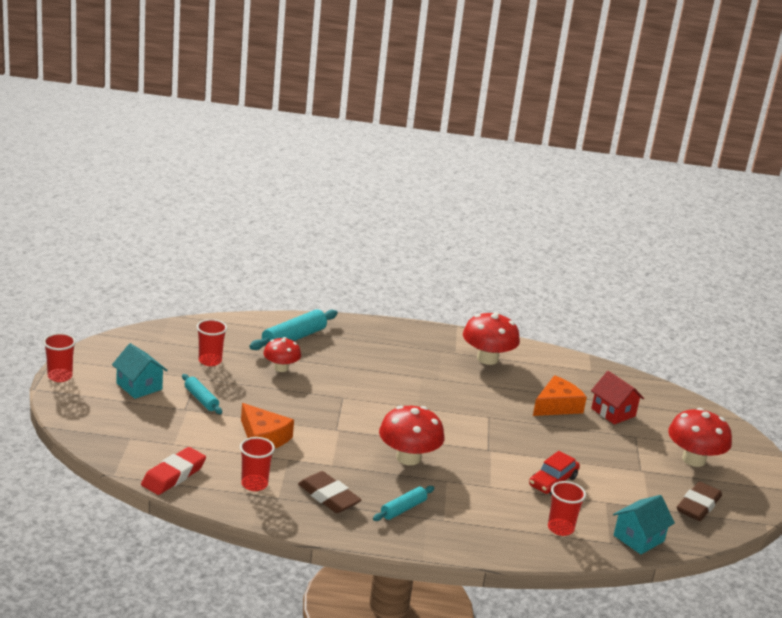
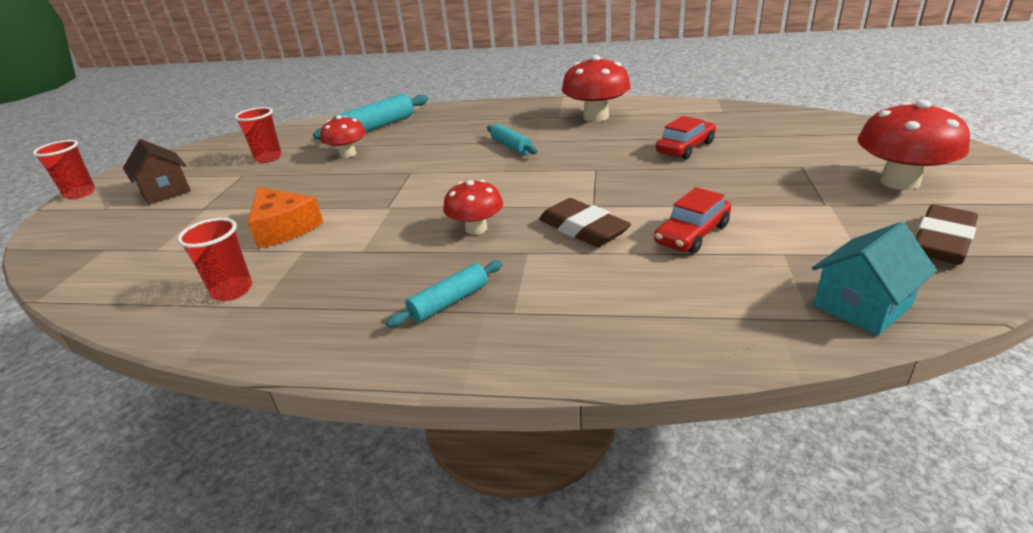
camera: 10 degrees right, 5 degrees up
turquoise house [112,343,168,399] -> brown house [123,139,191,205]
red eraser [141,447,206,495] -> none
turquoise rolling pin [182,374,222,414] -> turquoise rolling pin moved to [487,124,537,155]
brown eraser [298,471,361,513] -> brown eraser moved to [539,198,631,247]
red mushroom [379,405,444,465] -> red mushroom [443,179,503,235], size x0.63
orange cheese [533,375,587,416] -> red car [656,116,716,159]
red cup [548,481,586,536] -> none
red house [591,371,644,425] -> none

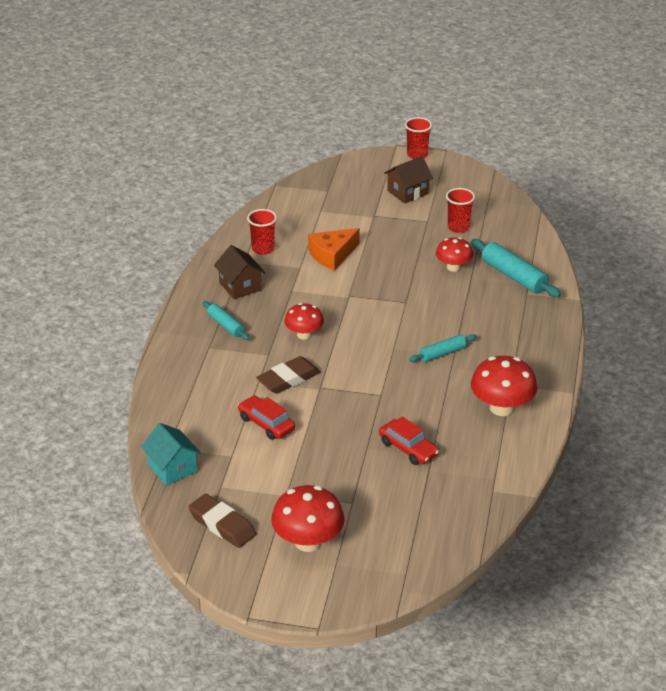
camera: 90 degrees right, 5 degrees up
none -> brown house [214,245,265,299]

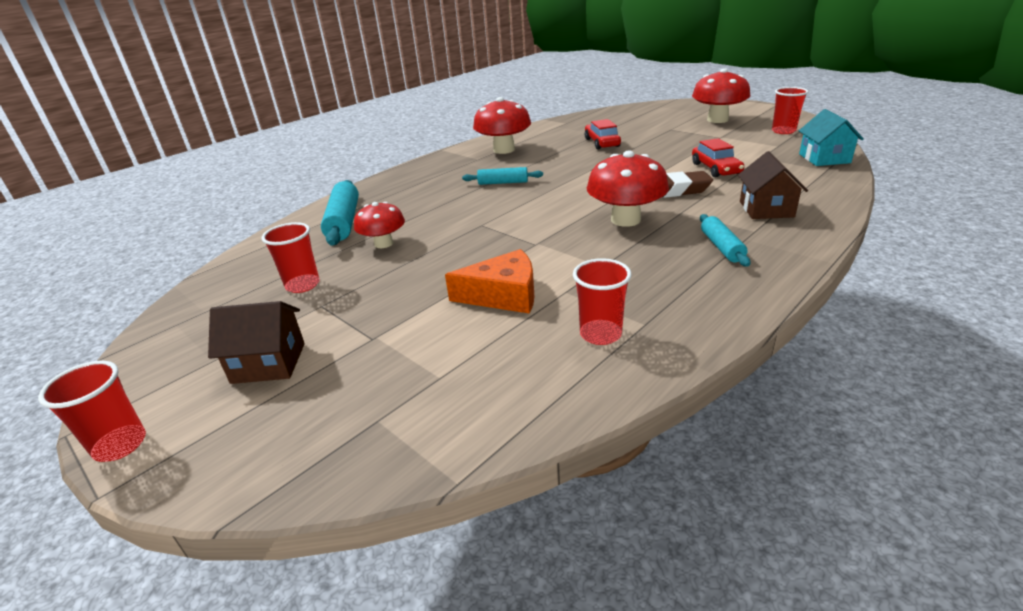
camera: 145 degrees left, 5 degrees down
brown eraser [188,494,256,548] -> red cup [772,87,808,134]
brown house [214,245,265,299] -> brown house moved to [738,151,808,219]
red mushroom [284,303,324,340] -> red mushroom [587,151,669,227], size x1.59

